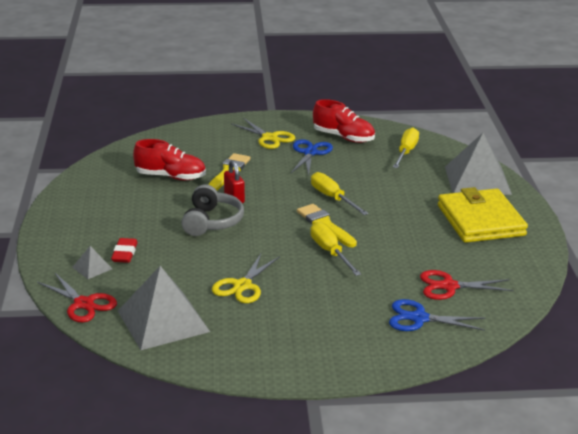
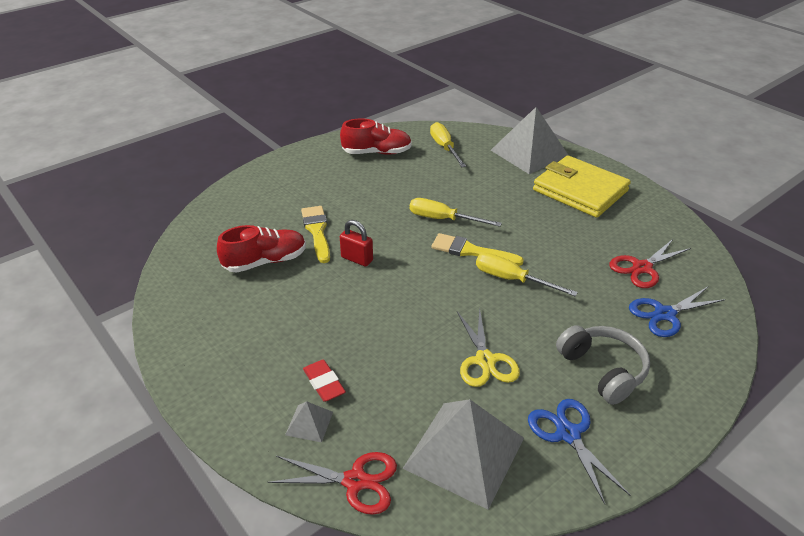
camera: 35 degrees left, 10 degrees up
grey headphones [181,184,244,236] -> grey headphones moved to [556,325,650,405]
yellow scissors [232,118,295,149] -> none
blue scissors [291,139,333,176] -> blue scissors moved to [528,399,630,504]

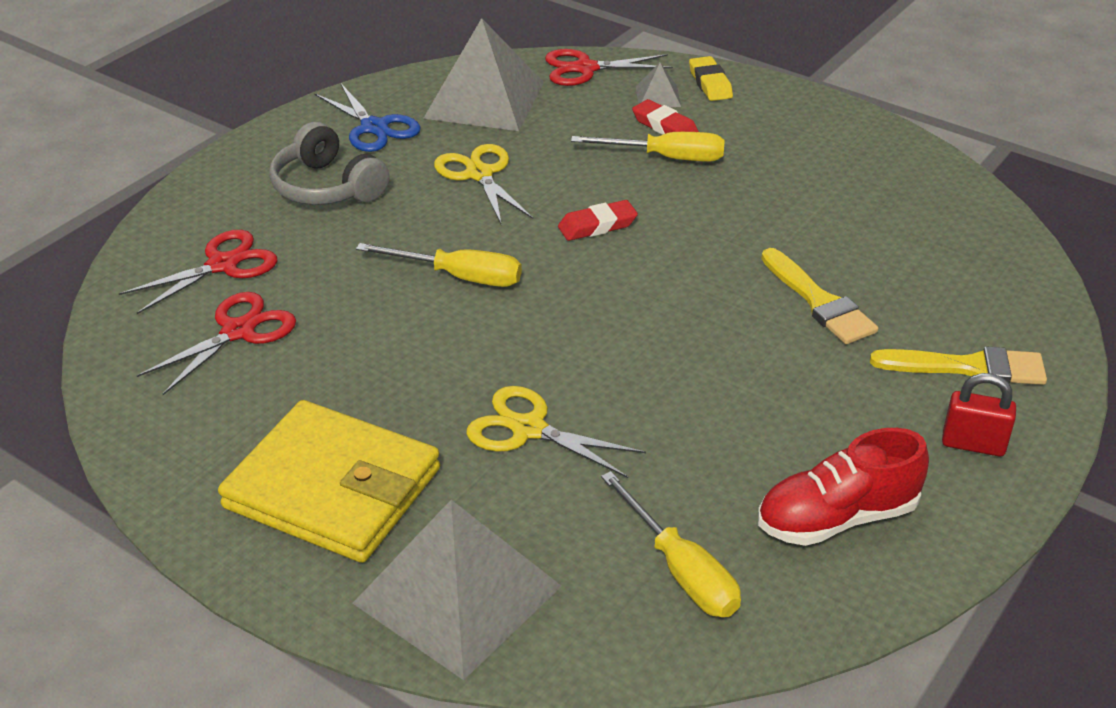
camera: 165 degrees right, 0 degrees up
red shoe [217,225,306,273] -> none
red padlock [340,220,373,267] -> red padlock moved to [942,373,1016,456]
yellow screwdriver [410,198,502,227] -> yellow screwdriver moved to [571,132,725,162]
yellow brush [431,233,524,266] -> yellow brush moved to [870,346,1047,385]
blue scissors [629,287,726,337] -> red scissors [119,230,277,314]
none -> yellow scissors [466,386,646,478]
none -> red eraser [558,200,638,241]
none -> yellow eraser [689,56,733,101]

